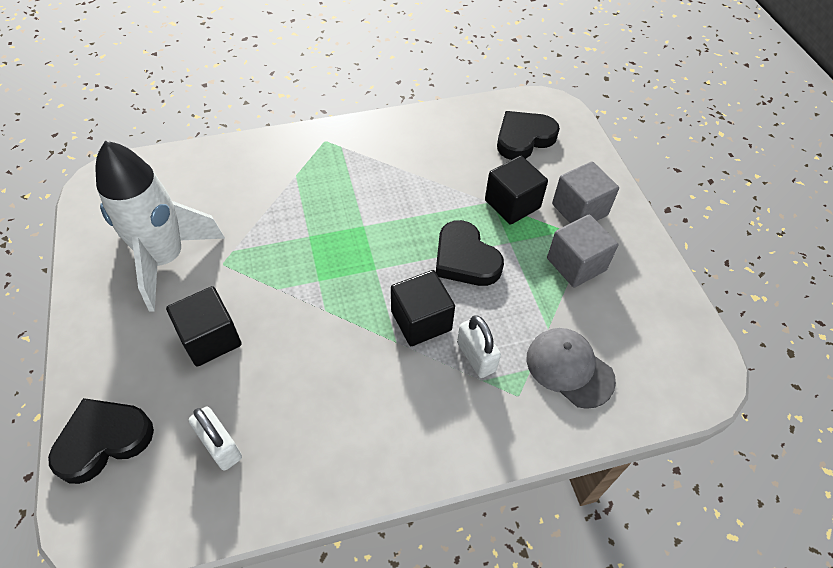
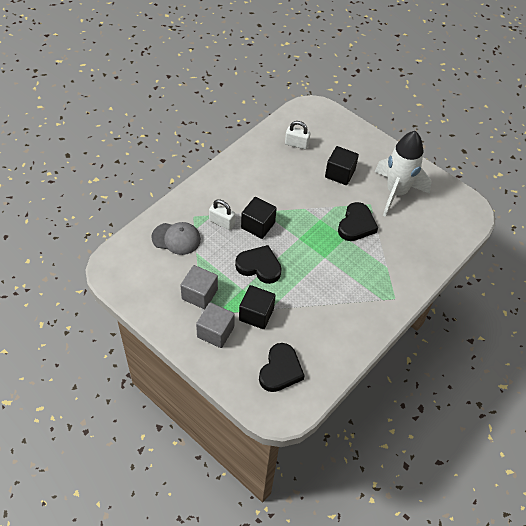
camera: 145 degrees right, 0 degrees up
black heart [48,398,154,484] -> black heart moved to [338,202,378,241]

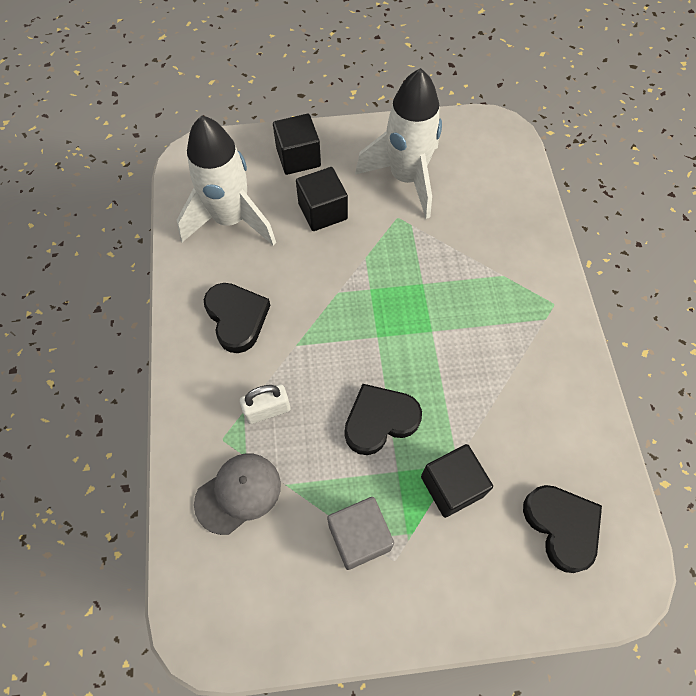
camera: 45 degrees left, 10 degrees up
grey cube [196,302,235,348] -> none
black cube [241,197,277,239] -> black cube moved to [273,114,321,175]
white padlock [285,121,310,149] -> white rocket [177,115,276,246]
black heart [338,202,378,241] -> black heart moved to [204,283,270,353]

